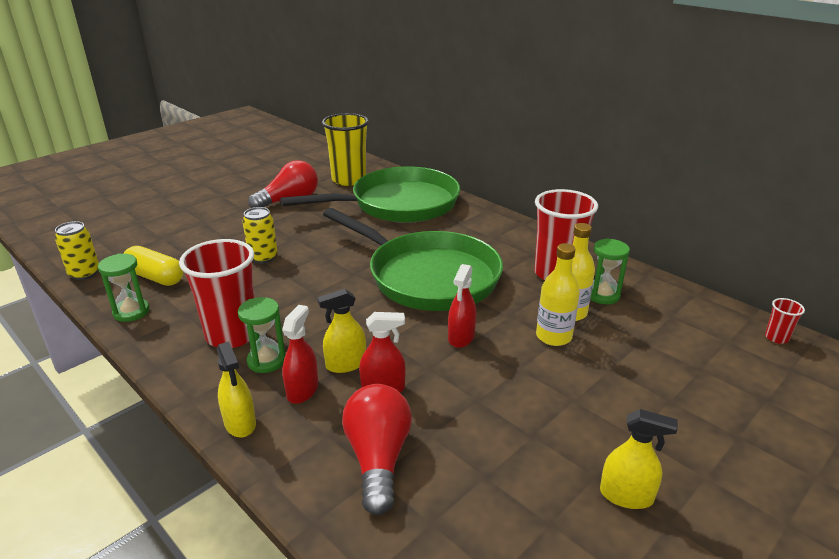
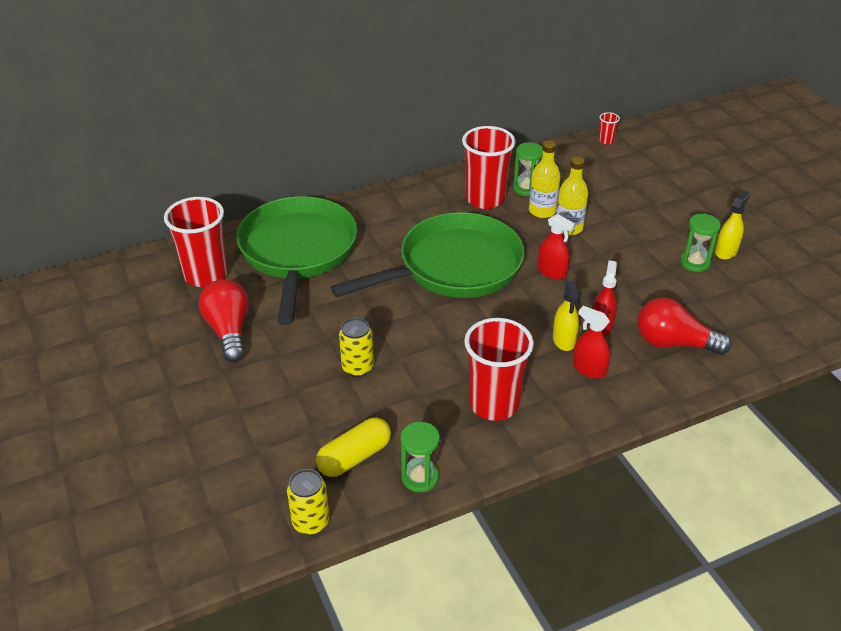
camera: 70 degrees left, 10 degrees up
yellow spray bottle [217,341,256,437] -> none
green hourglass [238,297,286,373] -> green hourglass moved to [680,214,721,272]
yellow cup [322,113,369,186] -> red cup [164,197,228,287]

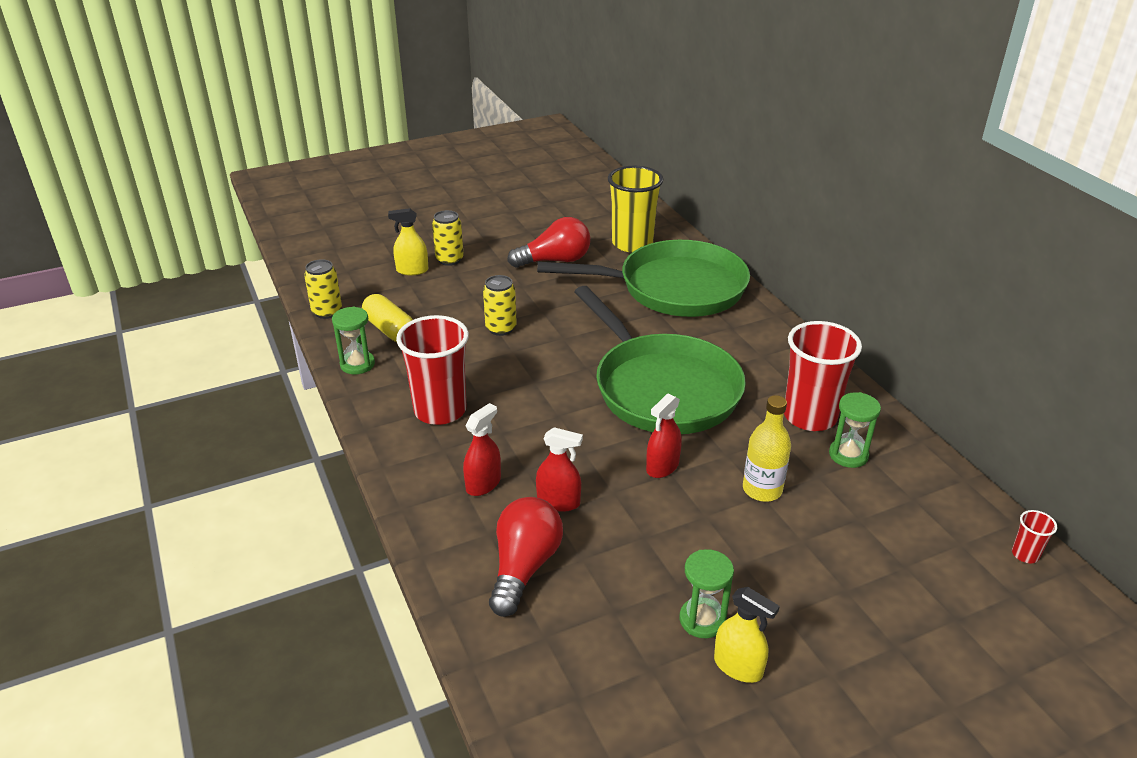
camera: 90 degrees right, 5 degrees down
red cup [164,197,228,287] -> yellow cup [608,166,663,252]
yellow bottle [529,140,560,218] -> none
yellow spray bottle [553,281,580,351] -> yellow spray bottle moved to [388,208,429,275]
none -> yellow can [432,210,464,266]

